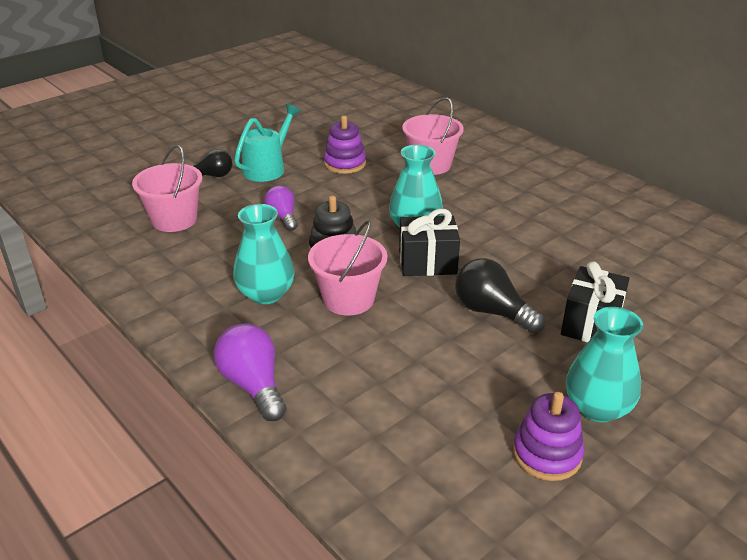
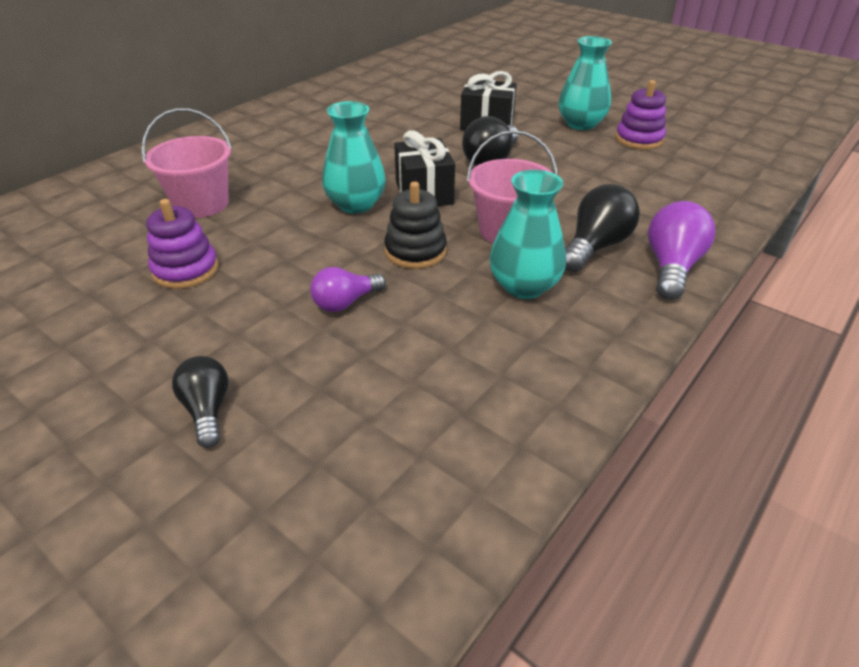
camera: 100 degrees left, 5 degrees up
pink bucket [132,145,202,232] -> none
purple light bulb [214,323,287,421] -> purple light bulb turned 150 degrees clockwise [648,201,715,300]
turquoise watering can [234,104,301,182] -> none
none -> black light bulb [565,184,640,272]

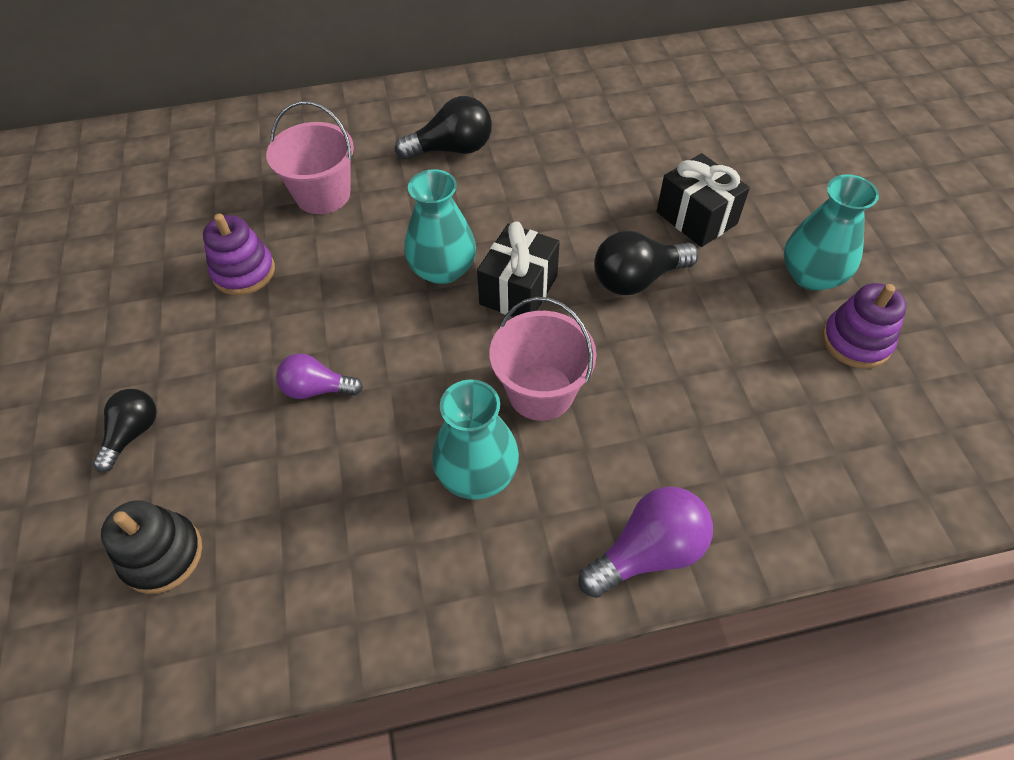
camera: 40 degrees right, 15 degrees up
black stacking toy [384,182,447,269] -> black stacking toy moved to [101,500,202,594]
black light bulb [565,184,640,272] -> black light bulb moved to [395,96,492,159]

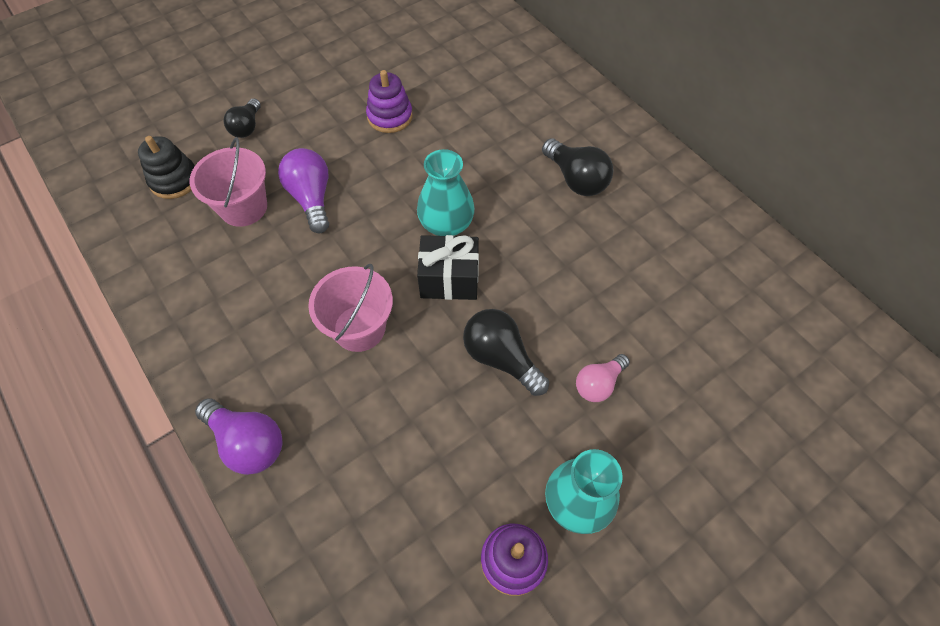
camera: 65 degrees right, 5 degrees up
black light bulb [93,389,157,472] -> black light bulb turned 105 degrees clockwise [224,98,261,138]
pink bucket [266,101,354,214] -> pink bucket moved to [190,137,267,227]
purple light bulb [276,353,363,399] -> purple light bulb [278,148,329,233], size x1.51
turquoise vase [432,379,519,500] -> none
black gift [657,153,750,247] -> pink light bulb [576,354,630,402]

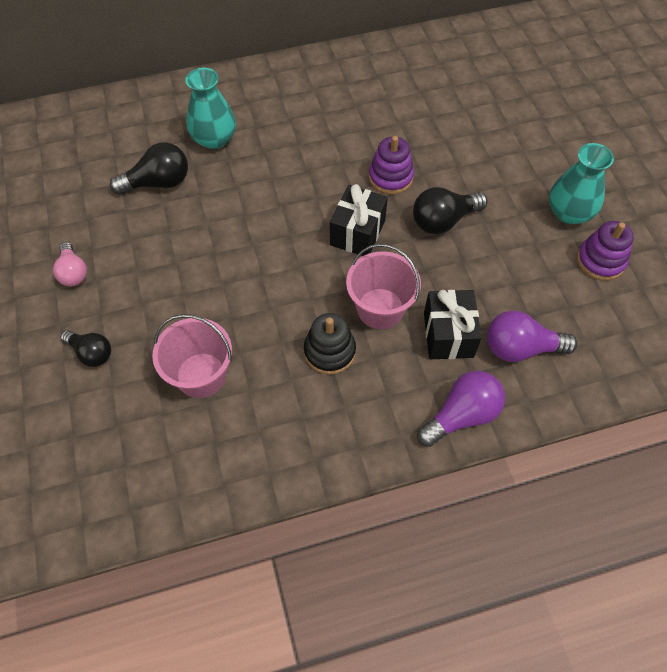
camera: 70 degrees left, 0 degrees up
black stacking toy [138,136,195,199] -> black stacking toy moved to [304,313,356,375]
purple light bulb [278,148,329,233] -> purple light bulb moved to [487,311,578,362]
purple stacking toy [366,70,413,133] -> purple stacking toy moved to [369,136,414,194]
turquoise vase [417,149,475,236] -> turquoise vase moved to [186,68,236,149]
black light bulb [542,138,613,196] -> black light bulb moved to [110,142,188,194]
pink light bulb [576,354,630,402] -> pink light bulb moved to [53,242,87,286]
none -> black gift [424,290,482,359]

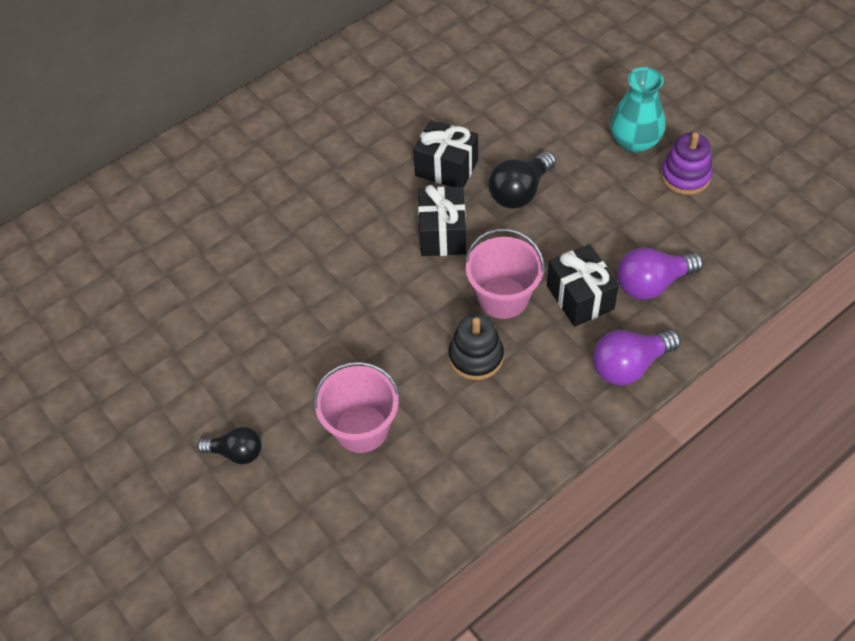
camera: 20 degrees left, 5 degrees down
pink light bulb [53,242,87,286] -> none
black light bulb [110,142,188,194] -> none
turquoise vase [186,68,236,149] -> none
purple stacking toy [369,136,414,194] -> black gift [413,120,478,188]
purple light bulb [417,371,505,447] -> purple light bulb turned 150 degrees counterclockwise [593,330,681,385]

